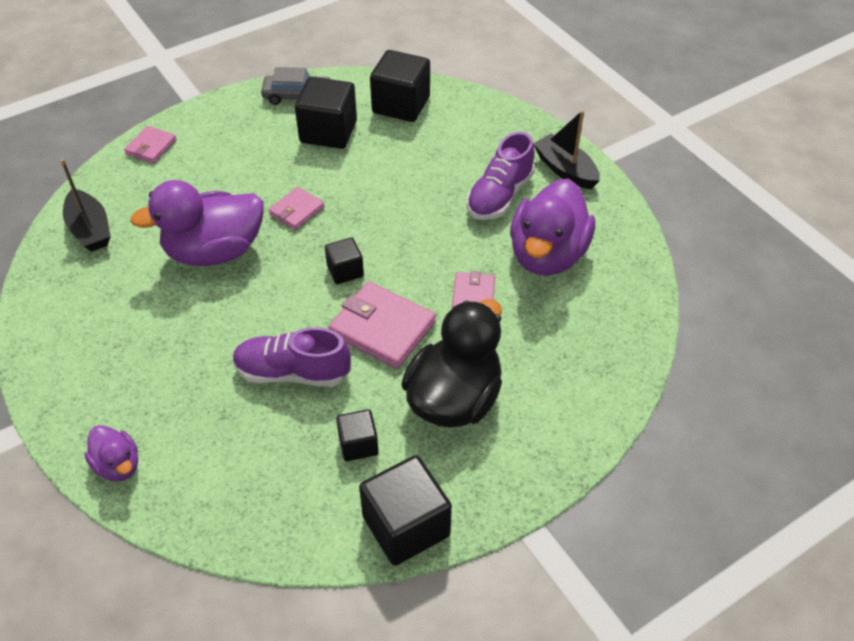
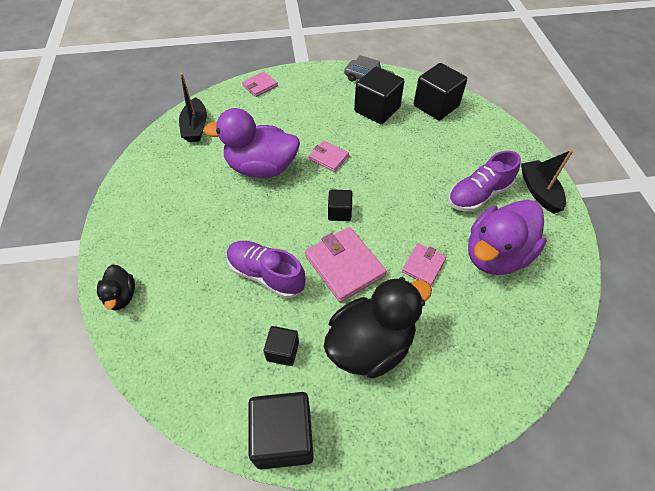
camera: 25 degrees right, 5 degrees up
purple duck [84,425,138,481] -> black duck [97,265,135,310]
pink wallet [268,187,324,230] -> pink wallet turned 60 degrees clockwise [309,141,349,172]

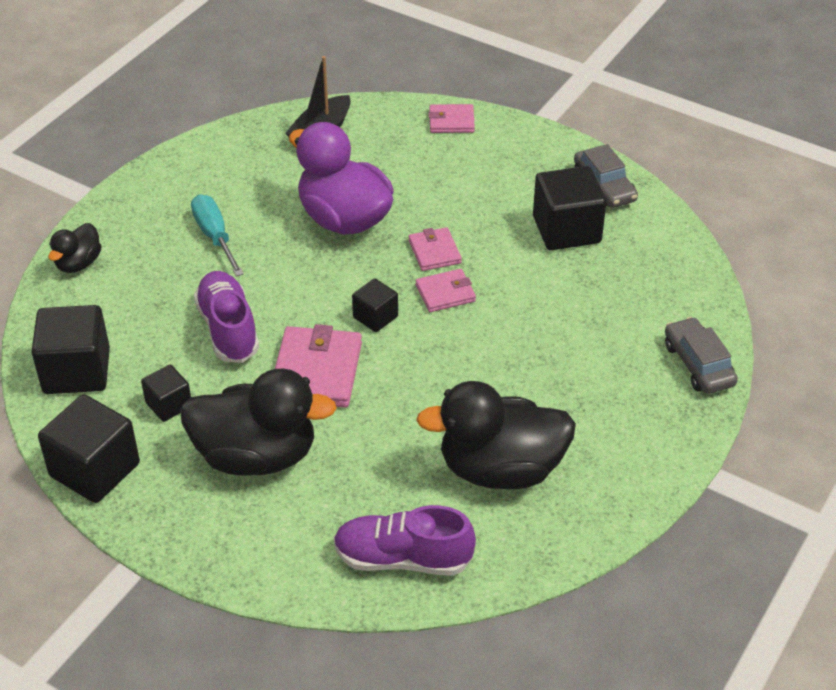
camera: 40 degrees right, 10 degrees down
pink wallet [402,243,446,286] -> pink wallet moved to [416,269,476,312]
black cube [414,63,467,120] -> black cube moved to [31,305,110,394]
purple shoe [448,151,521,212] -> purple shoe moved to [334,505,476,576]
purple duck [468,199,547,275] -> black duck [416,381,576,489]
black boat [521,150,573,214] -> none
none -> turquoise screwdriver [191,194,244,277]
none -> grey car [665,317,738,394]

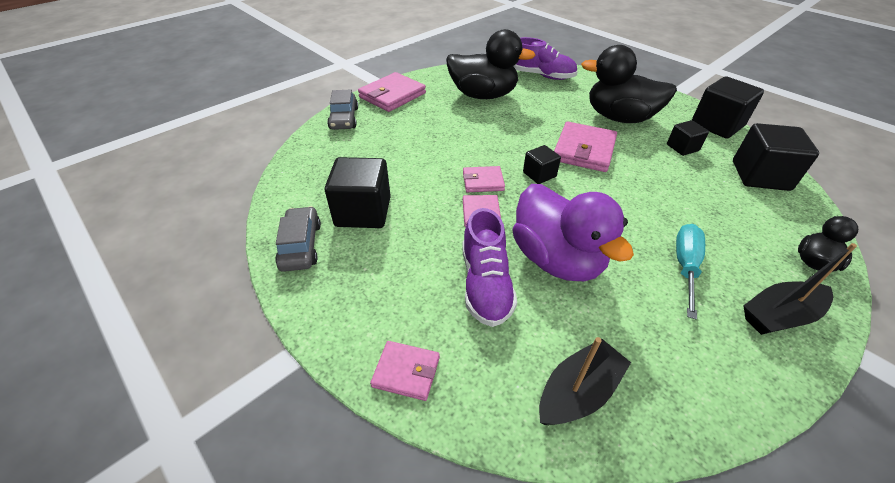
camera: 165 degrees left, 0 degrees up
turquoise screwdriver [191,194,244,277] -> turquoise screwdriver turned 150 degrees counterclockwise [676,224,705,319]
purple shoe [194,271,259,363] -> purple shoe moved to [463,208,517,327]
none -> pink wallet [358,72,426,112]
none -> black boat [743,243,857,335]

